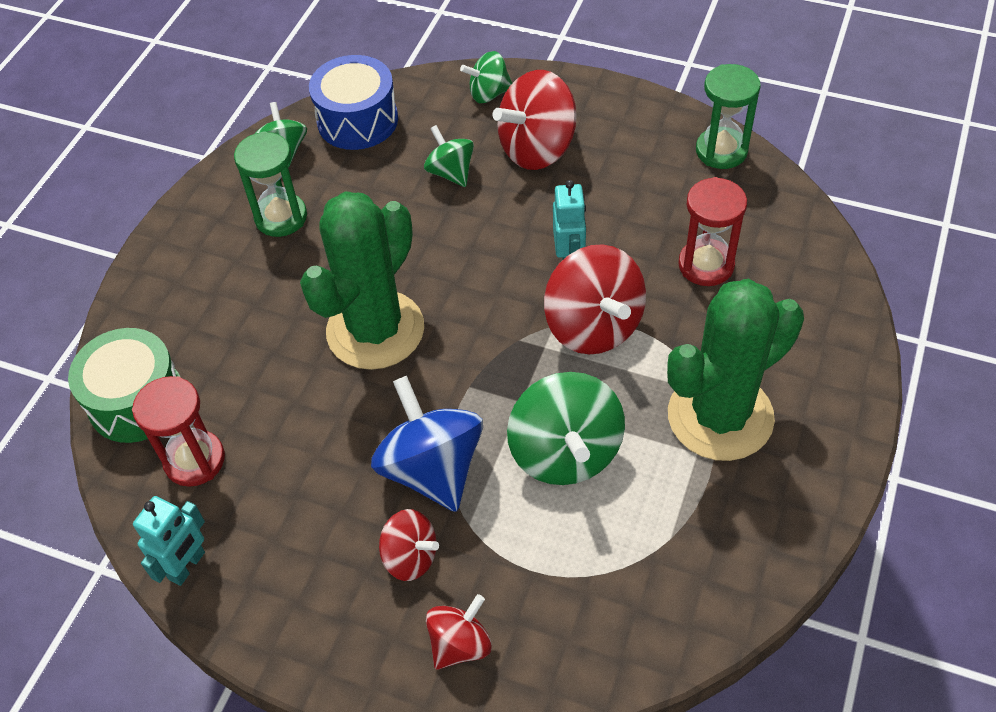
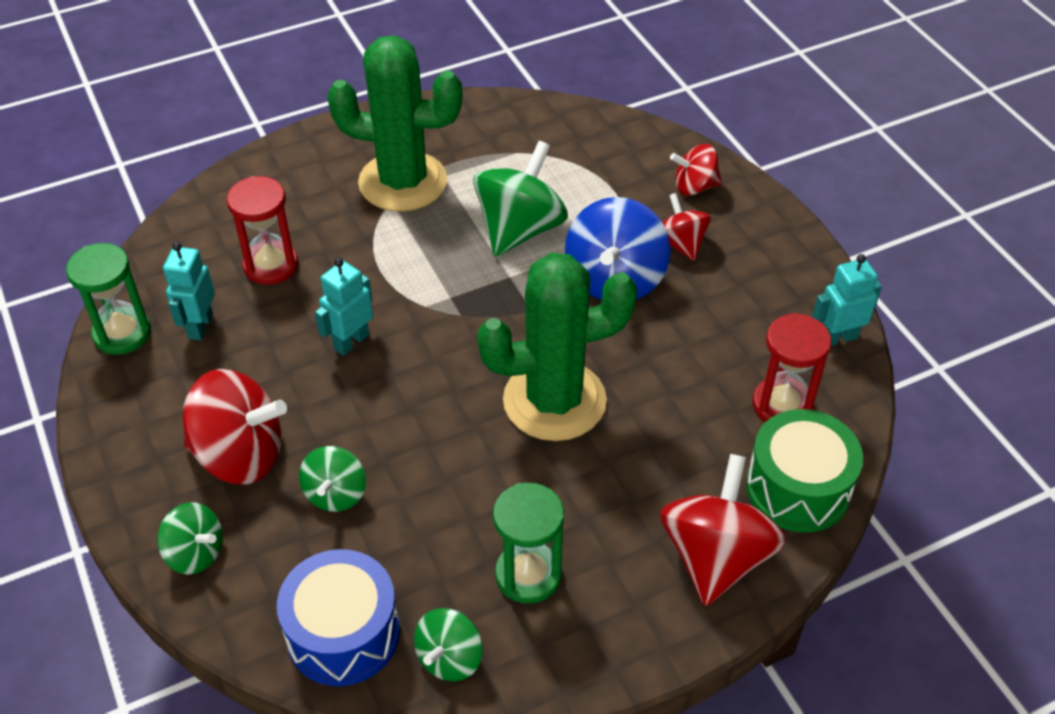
camera: 140 degrees left, 5 degrees down
red spinning top [544,244,646,354] -> red spinning top moved to [660,454,786,606]
none -> turquoise robot [163,242,215,340]

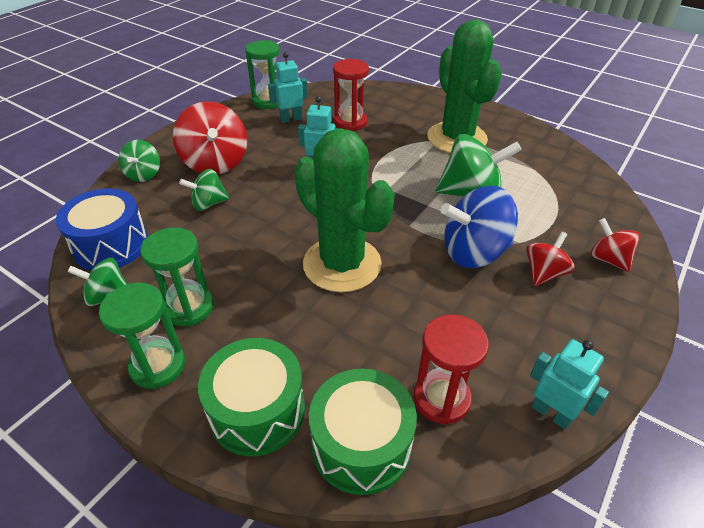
camera: 60 degrees right, 5 degrees down
red spinning top [660,454,786,606] -> green drum [198,338,305,456]
none -> green hourglass [99,283,185,389]

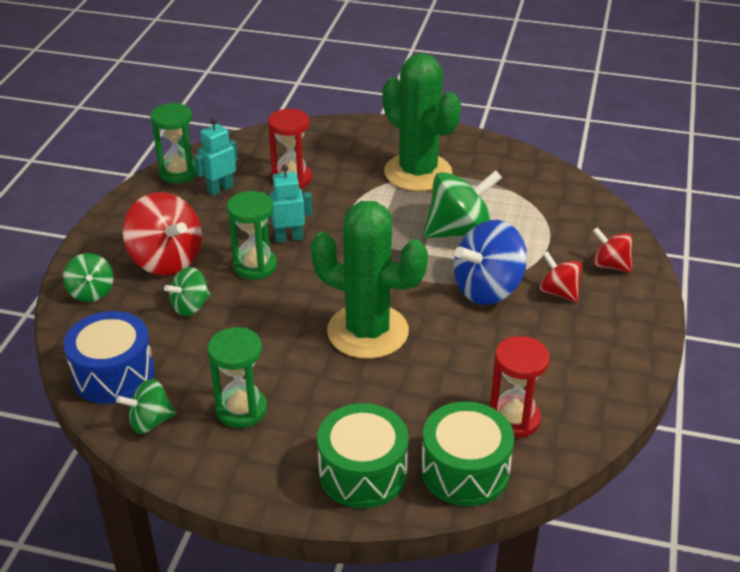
camera: 20 degrees left, 5 degrees down
green hourglass [99,283,185,389] -> green hourglass moved to [227,191,277,280]
red spinning top [526,232,575,286] -> red spinning top turned 60 degrees counterclockwise [539,251,582,302]
turquoise robot [530,339,609,429] -> none

